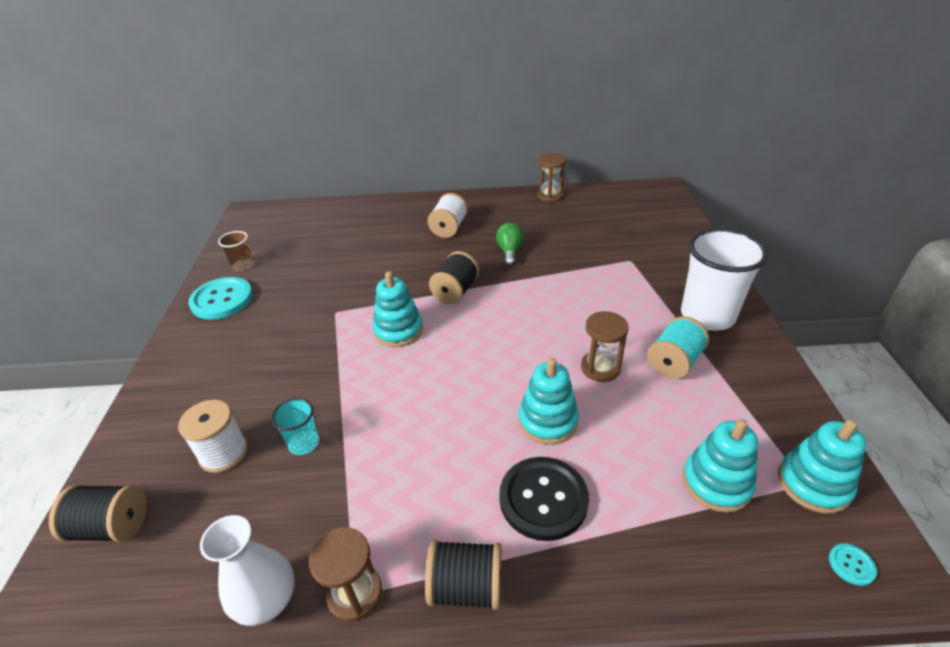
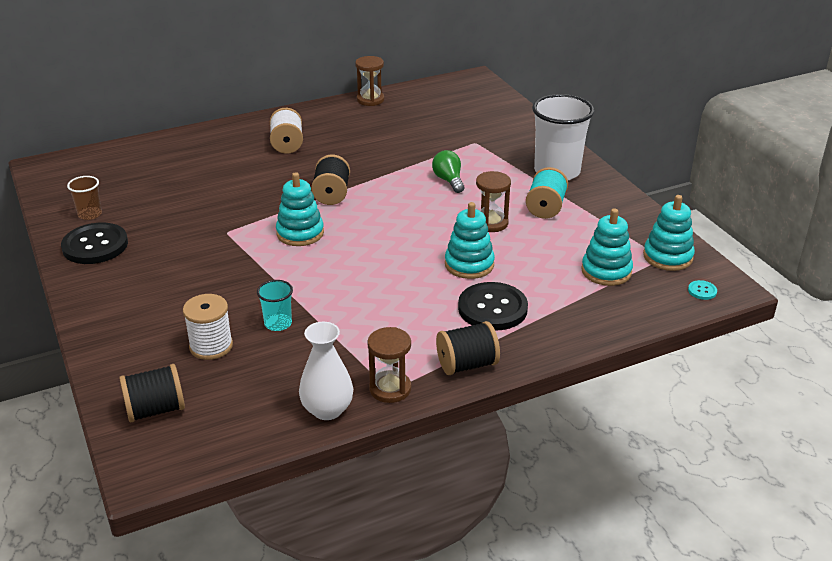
camera: 25 degrees left, 5 degrees down
turquoise button [188,277,253,320] -> black button [61,223,128,264]
green light bulb [496,222,524,266] -> green light bulb moved to [432,150,464,193]

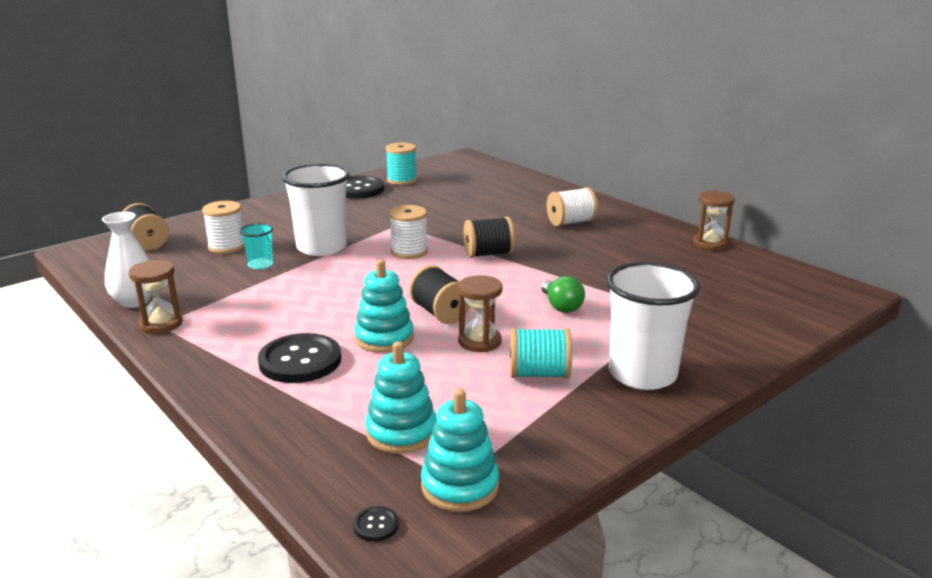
camera: 75 degrees right, 10 degrees down
brown cup [67,176,102,220] -> turquoise spool [386,142,417,185]
turquoise stacking toy [276,172,324,246] -> white spool [389,205,428,259]
green light bulb [432,150,464,193] -> green light bulb turned 105 degrees clockwise [541,276,585,313]
black spool [436,321,500,375] -> black spool moved to [409,265,471,324]
turquoise button [688,280,717,300] -> black button [353,506,399,542]
none -> white cup [282,164,350,256]

